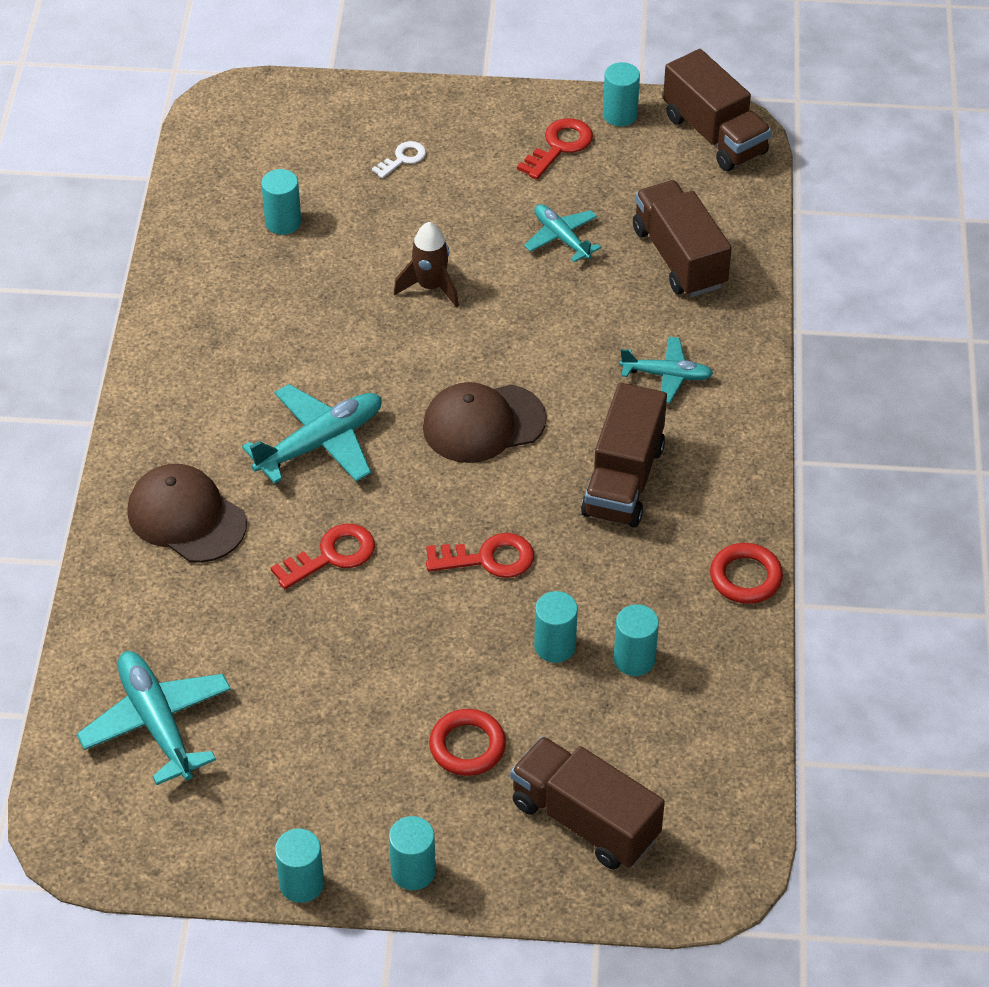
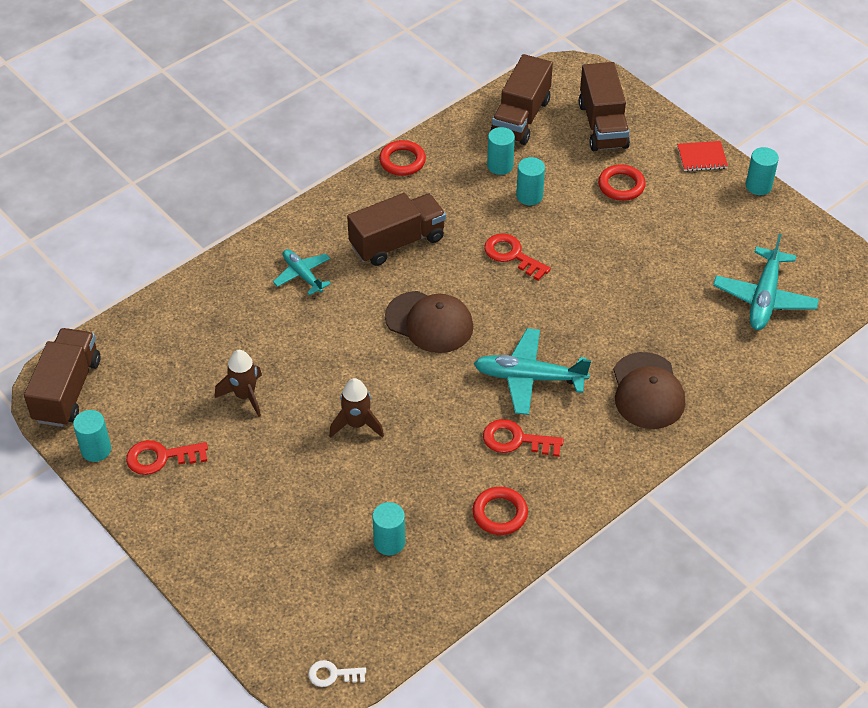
camera: 135 degrees left, 0 degrees up
red key [270,524,375,589] -> red key moved to [483,419,564,457]
white key [372,141,426,178] -> white key moved to [308,660,366,687]
turquoise cylinder [389,816,436,890] -> red notebook [677,141,728,171]
turquoise plane [524,204,601,262] -> brown rocket [215,350,262,417]
brown truck [633,180,732,297] -> brown truck moved to [491,54,553,145]
none -> red ring [472,487,528,535]

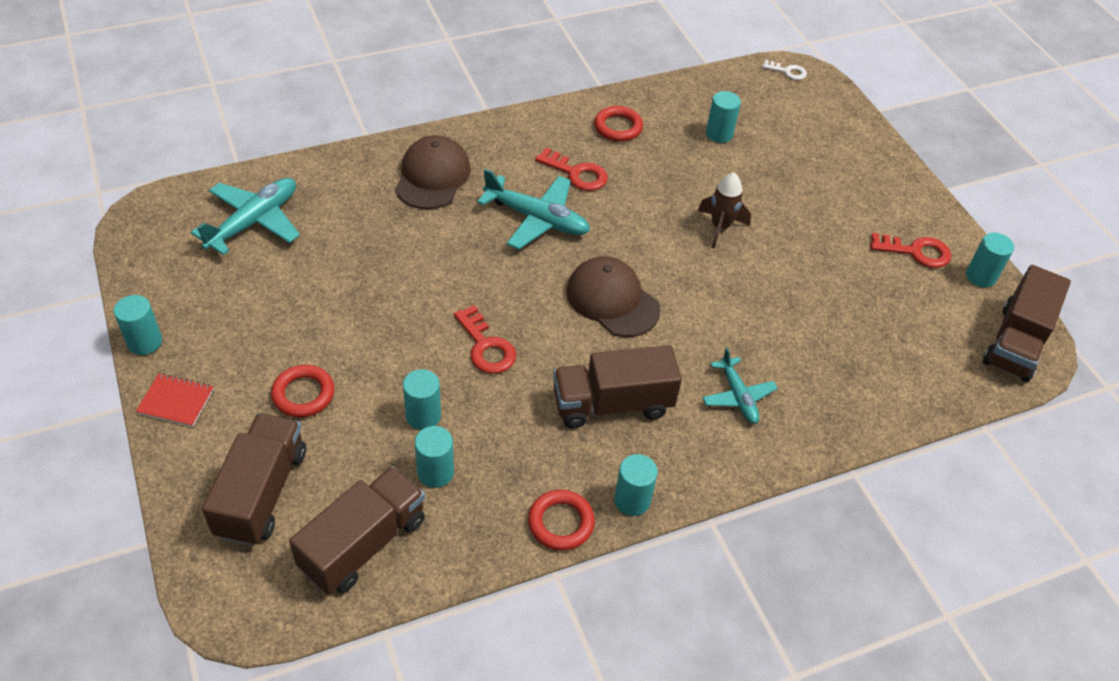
camera: 165 degrees left, 0 degrees up
brown rocket [215,350,262,417] -> none
none -> turquoise cylinder [614,454,658,516]

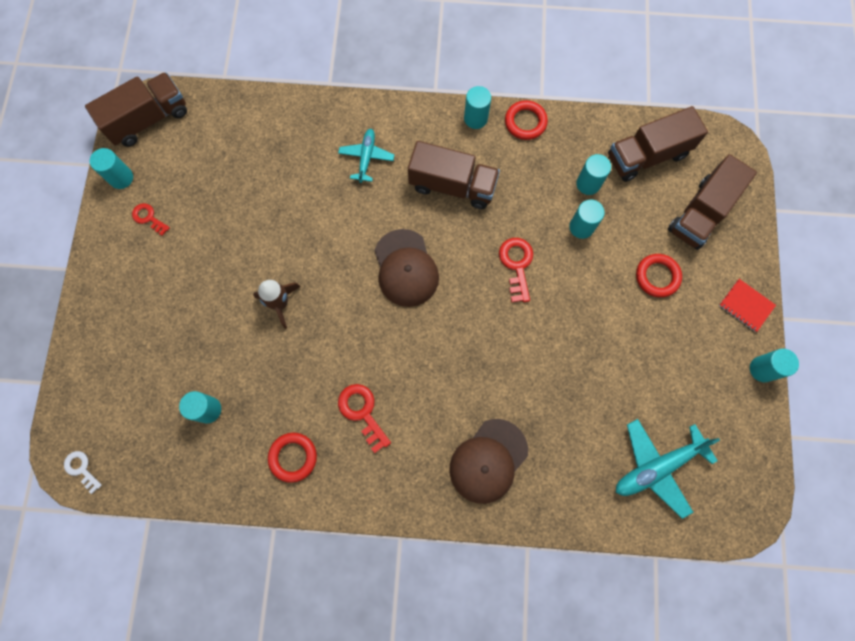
camera: 150 degrees left, 25 degrees up
turquoise plane [477,169,590,250] -> none
red key [870,233,951,268] -> red key [132,203,170,236], size x0.65

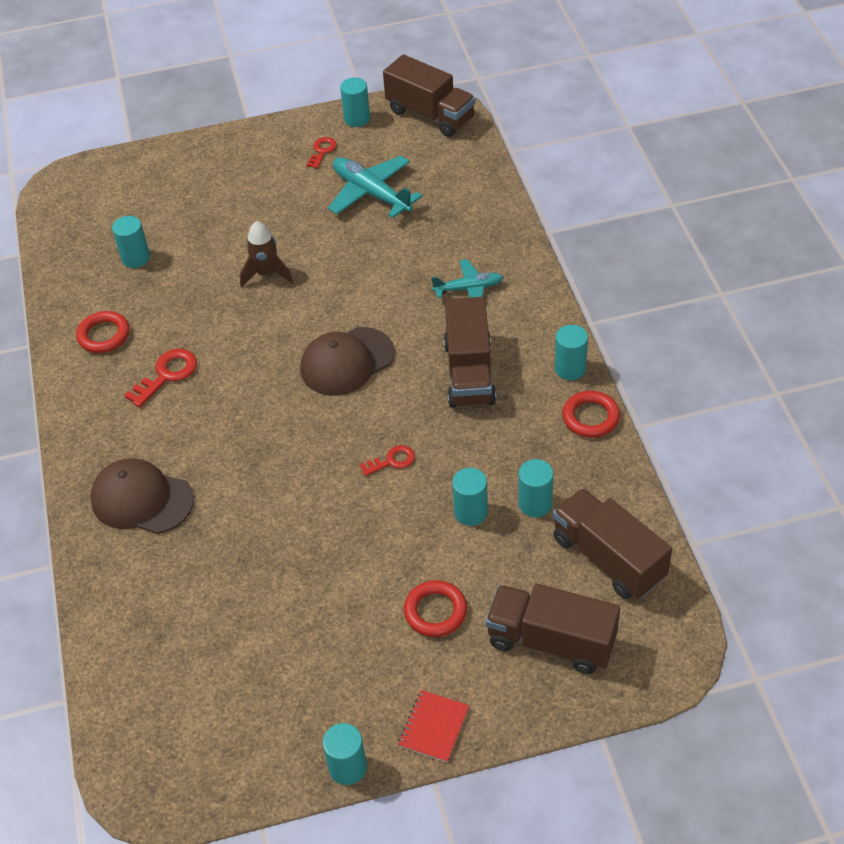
camera: 75 degrees right, 25 degrees down
white key [64,451,102,494] -> none
red key [499,238,533,302] -> red key [359,445,415,476], size x0.65
turquoise plane [616,419,720,519] -> turquoise plane moved to [328,156,422,218]

